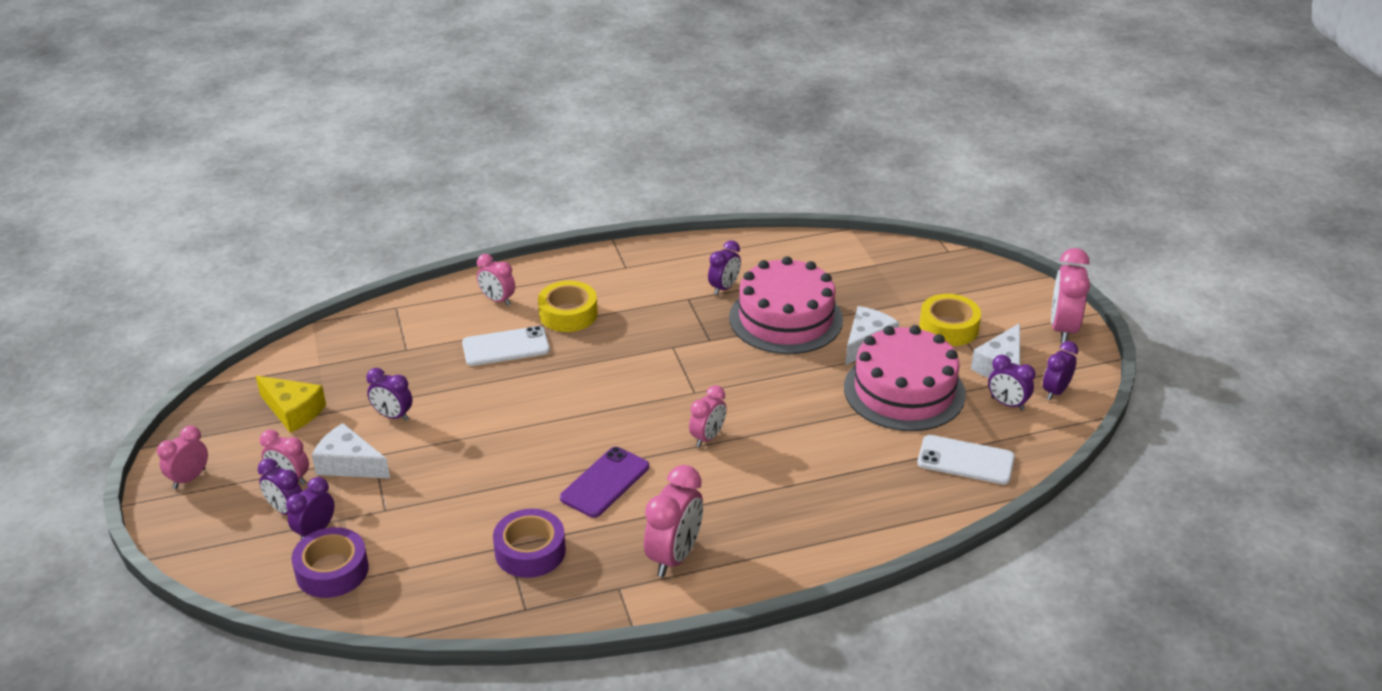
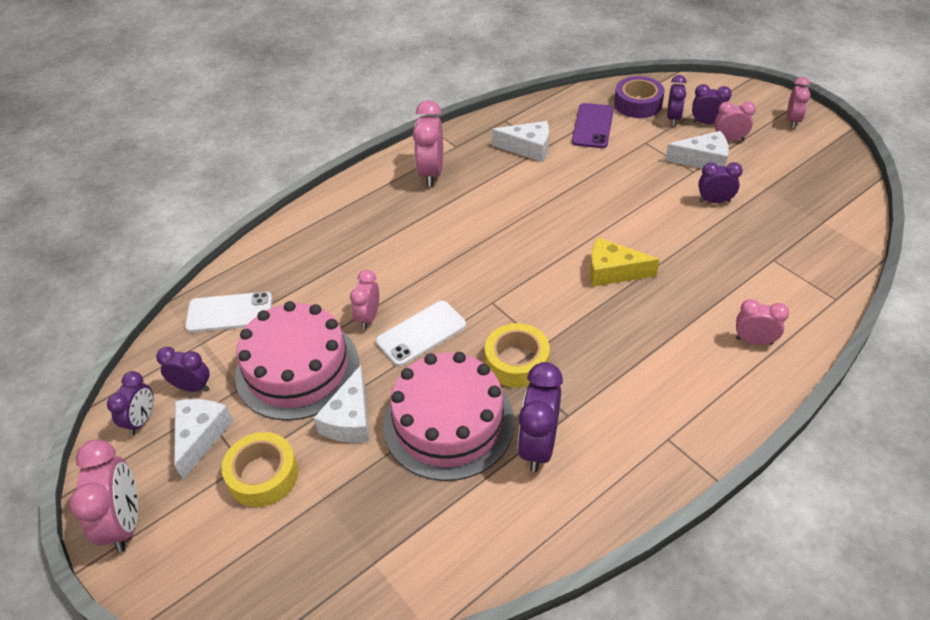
camera: 160 degrees right, 10 degrees up
yellow cheese [256,376,326,433] -> yellow cheese moved to [590,237,660,287]
white phone [462,326,550,366] -> white phone moved to [376,301,466,366]
purple tape [493,509,566,578] -> white cheese [492,121,549,162]
yellow tape [538,281,598,332] -> yellow tape moved to [485,323,550,388]
purple phone [560,447,649,518] -> purple phone moved to [572,103,614,148]
pink clock [689,385,727,447] -> pink clock moved to [350,270,379,330]
purple clock [708,240,741,295] -> purple clock [518,362,563,472], size x1.61

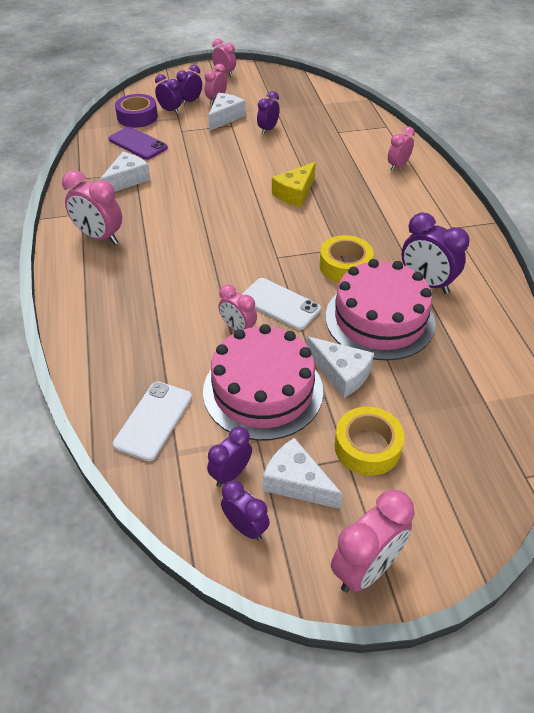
camera: 65 degrees left, 0 degrees up
pink clock [69,439,138,553] -> pink clock turned 120 degrees clockwise [331,489,415,593]
white phone [376,301,466,366] -> white phone turned 45 degrees counterclockwise [242,278,321,330]

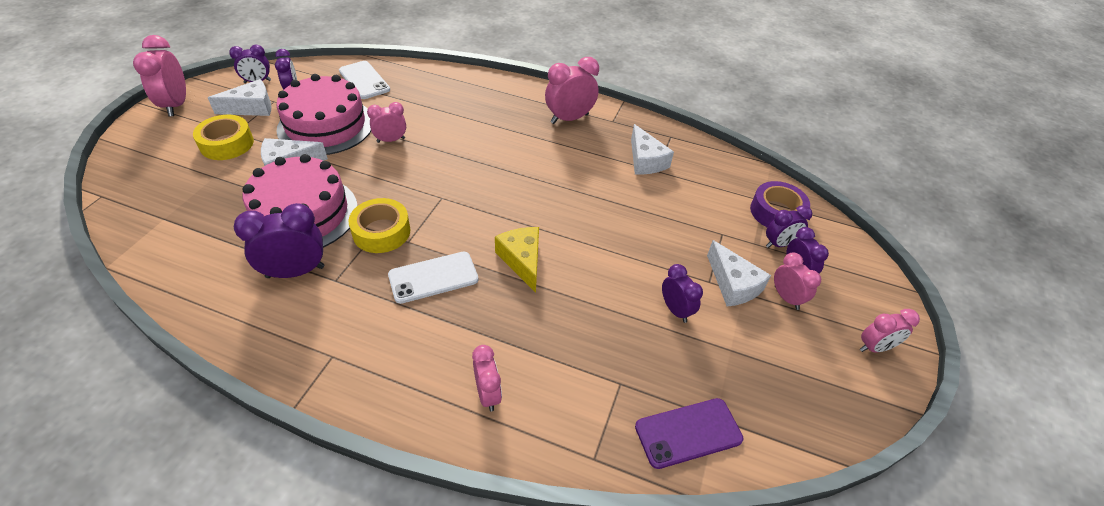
camera: 120 degrees right, 0 degrees up
purple phone [109,126,168,160] -> purple phone moved to [635,398,743,469]
white phone [242,278,321,330] -> white phone moved to [388,252,478,304]

